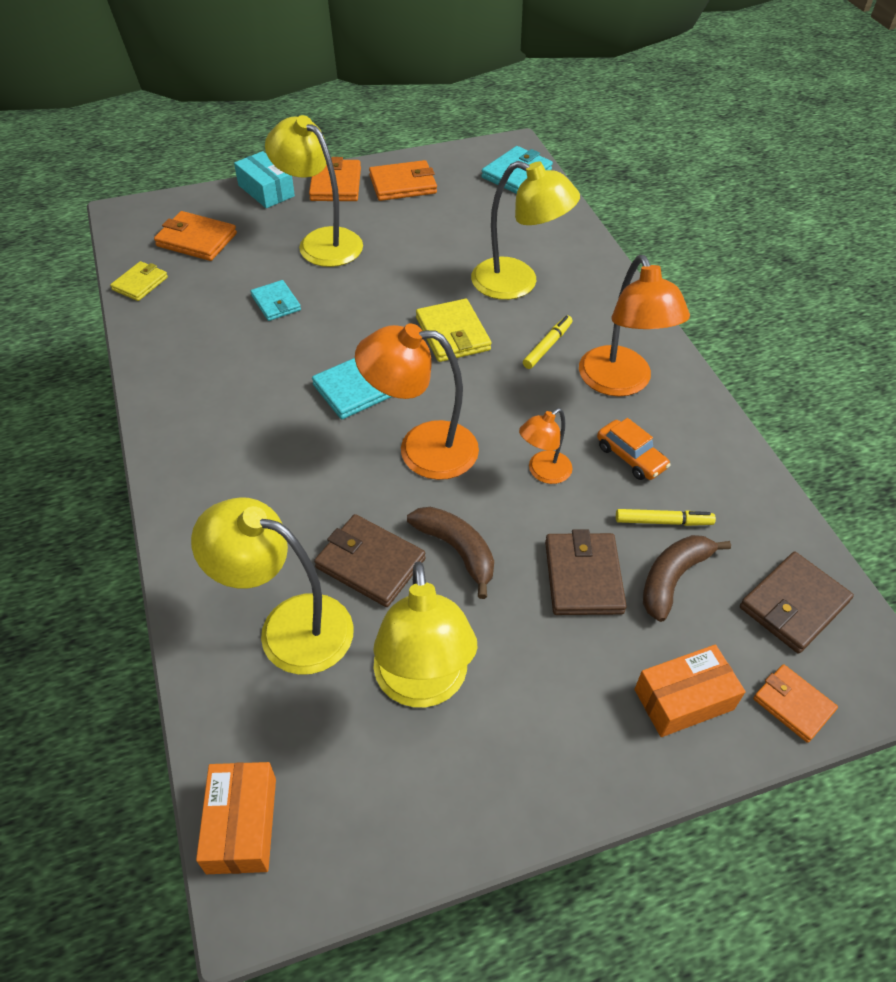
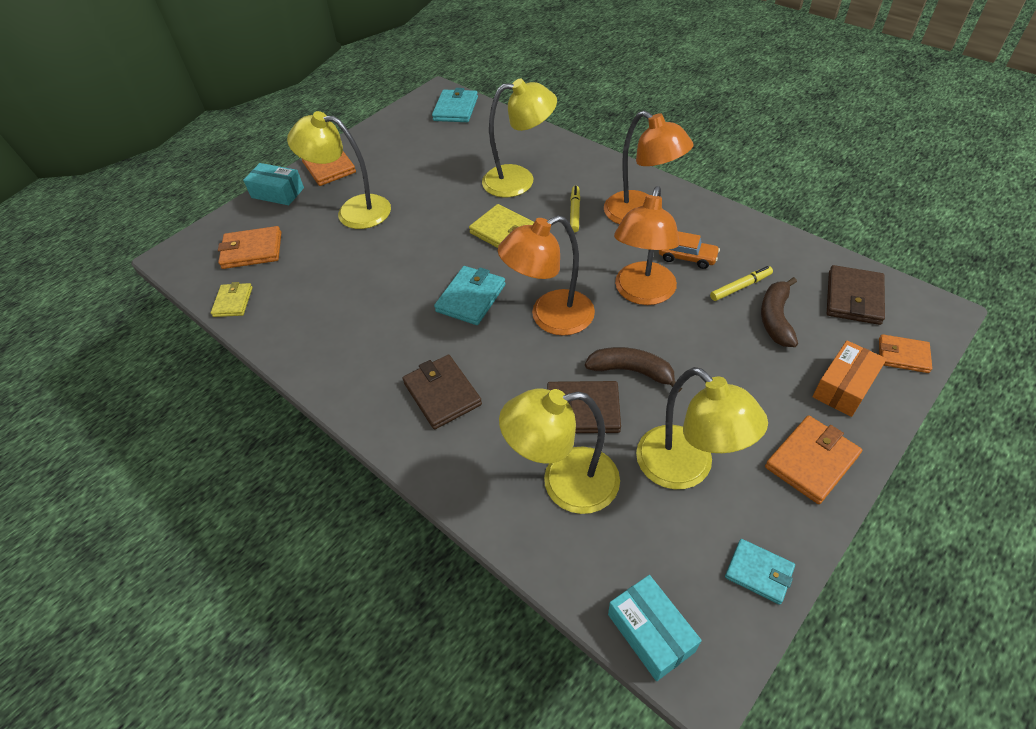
camera: 25 degrees left, 0 degrees up
orange box [196,762,276,874] -> turquoise box [608,575,702,681]
turquoise wallet [251,280,301,321] -> turquoise wallet moved to [725,539,795,605]
orange wallet [369,160,437,201] -> orange wallet moved to [765,416,862,504]
orange lamp [519,408,572,484] -> orange lamp [614,186,680,305], size x1.82
brown wallet [545,529,627,615] -> brown wallet moved to [402,354,482,429]

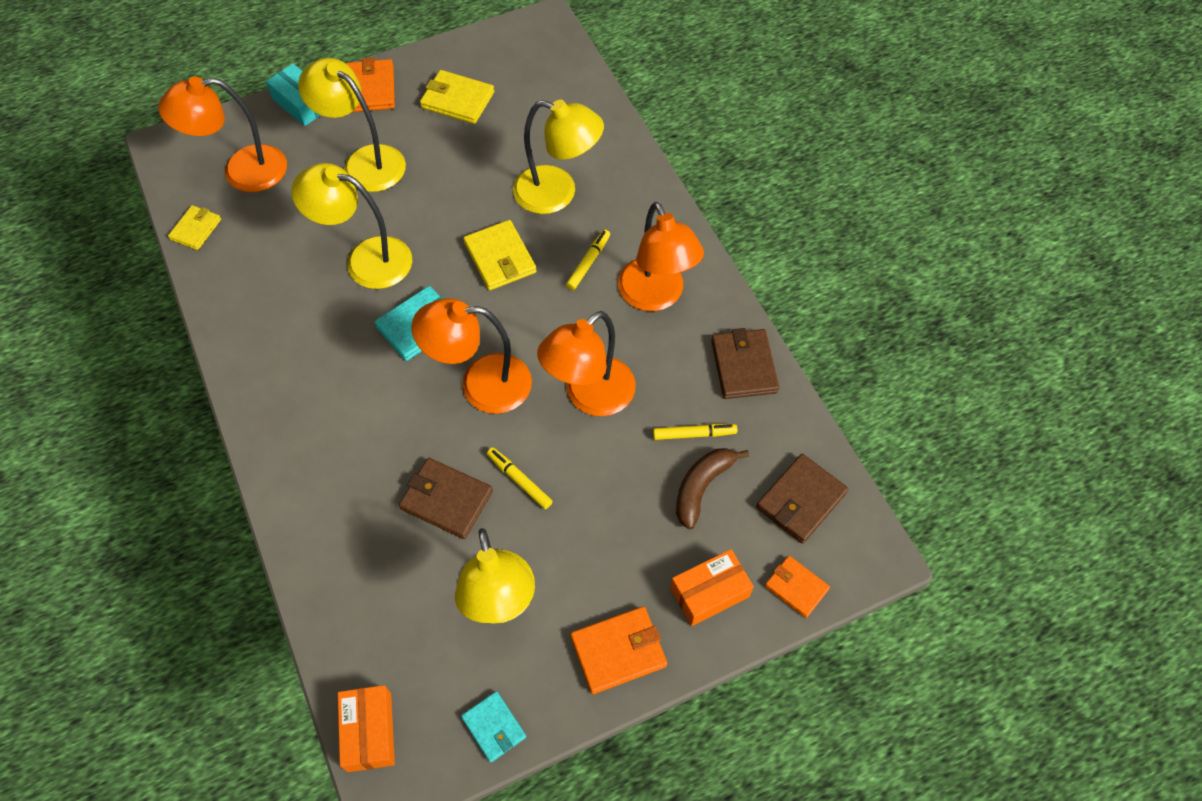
camera: 20 degrees right, 10 degrees up
orange wallet [218,226,281,269] -> orange lamp [158,77,287,192]
brown wallet [402,354,482,429] -> brown wallet moved to [711,328,779,399]
turquoise wallet [432,88,478,122] -> none
yellow lamp [499,389,620,514] -> yellow lamp moved to [291,163,412,289]
brown banana [585,347,682,392] -> yellow marker [487,447,553,509]
turquoise box [608,575,702,681] -> orange box [338,685,395,772]
orange car [659,231,720,269] -> none
none -> yellow wallet [420,70,494,124]

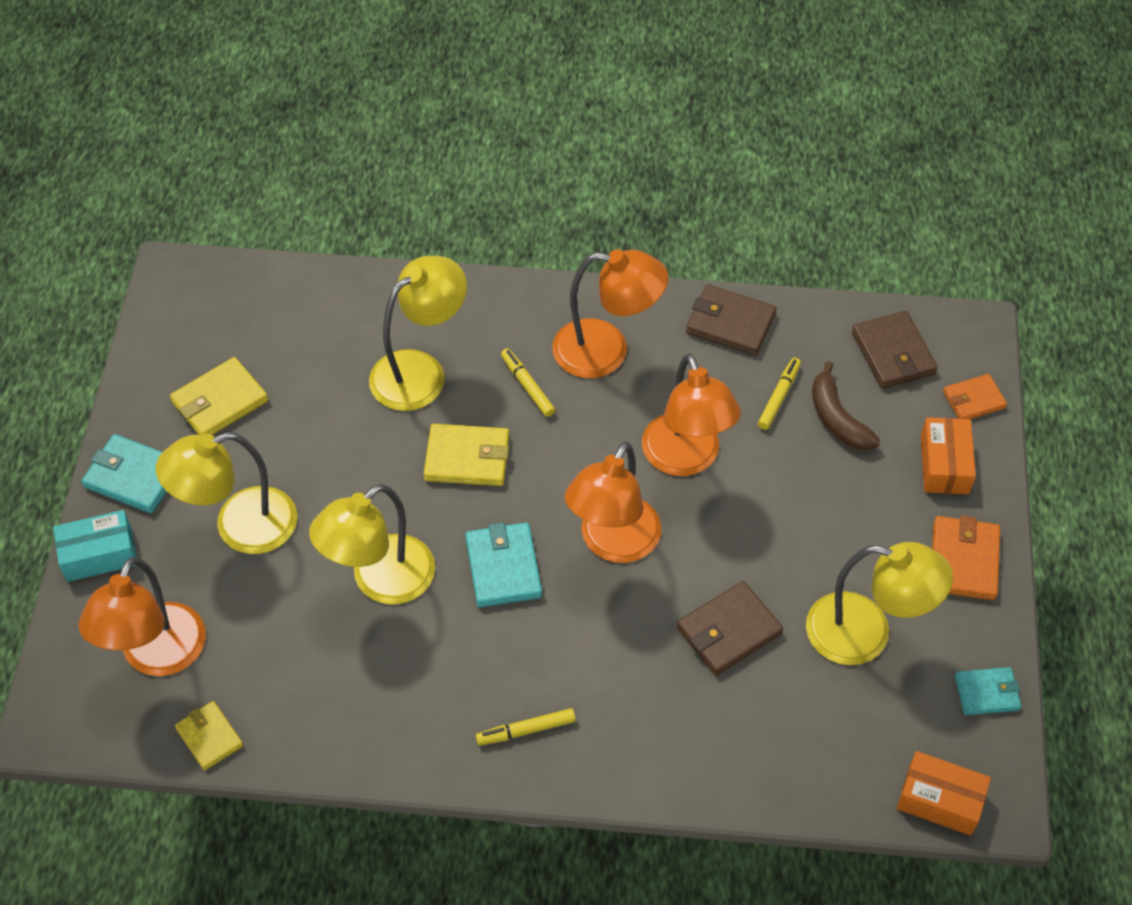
camera: 60 degrees left, 5 degrees down
orange wallet [346,58,395,112] -> turquoise wallet [82,434,167,513]
yellow marker [487,447,553,509] -> yellow marker moved to [476,708,576,745]

